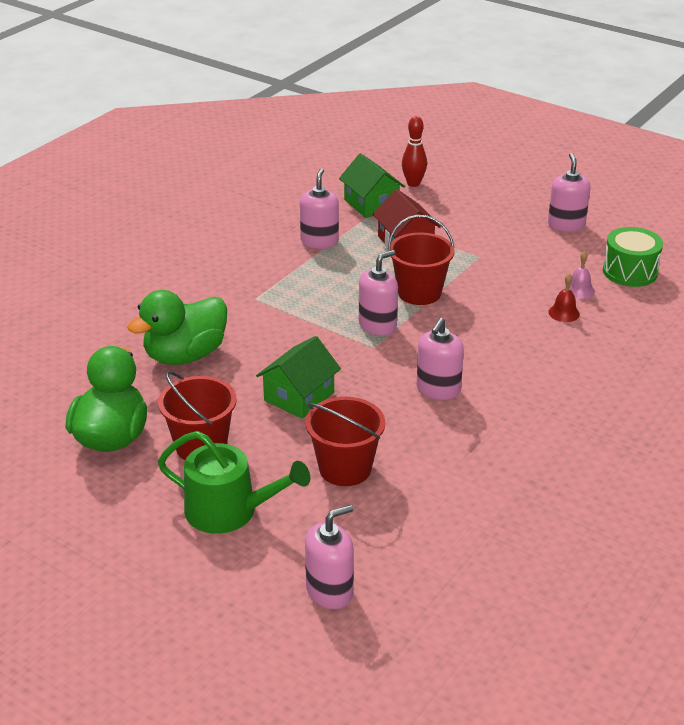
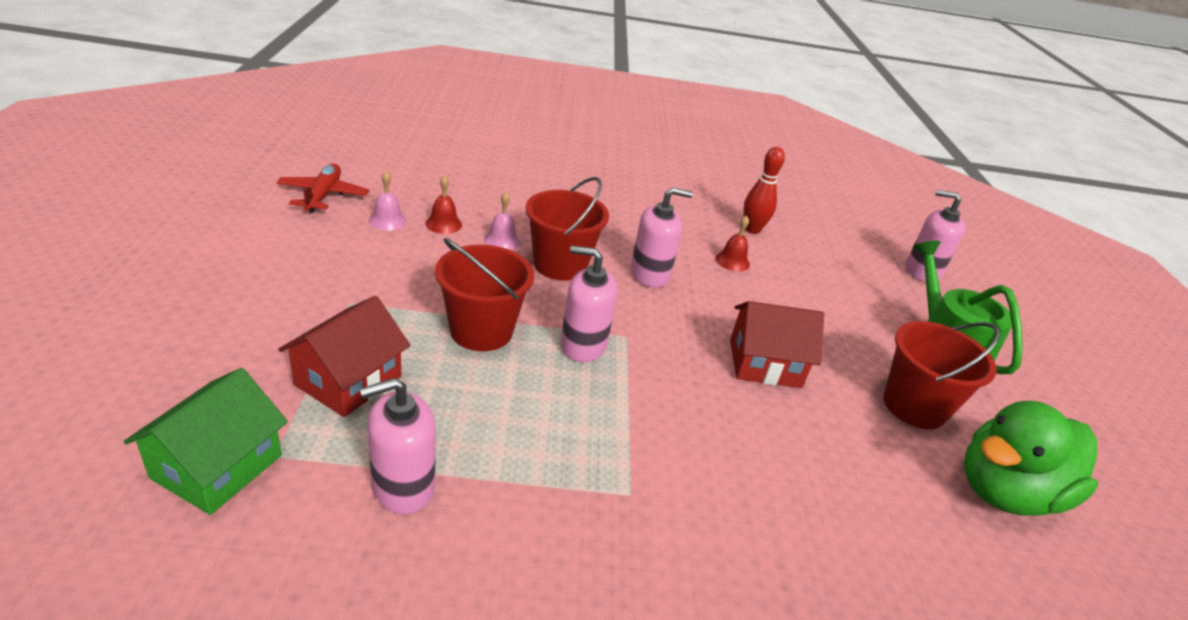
camera: 130 degrees left, 0 degrees up
green duck [127,290,227,365] -> none
green house [256,336,341,419] -> red house [730,301,824,388]
red bucket [305,397,385,486] -> red bucket moved to [526,177,609,281]
red bowling pin [402,116,427,187] -> red bowling pin moved to [743,147,785,234]
pink soap dispenser [548,153,590,232] -> none
green drum [603,227,663,287] -> red plane [276,164,369,213]
none -> pink bell [484,192,521,250]
none -> red bell [715,215,750,272]

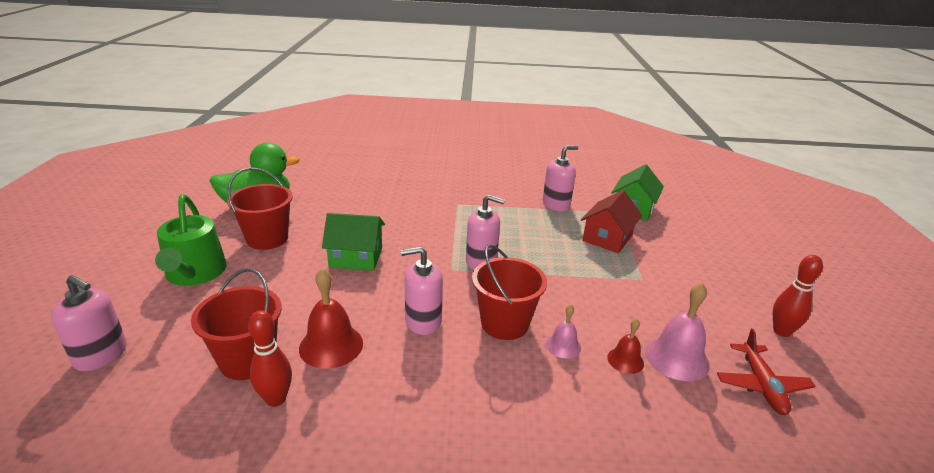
camera: 175 degrees left, 5 degrees down
pink bell [369,171,407,231] -> pink bell [645,283,710,381], size x1.74
red bucket [435,238,534,351] -> red bucket moved to [191,268,282,380]
red bell [715,215,750,272] -> red bell [299,268,363,369], size x1.74
red house [730,301,824,388] -> green house [322,213,385,271]
none -> red bowling pin [773,255,823,337]

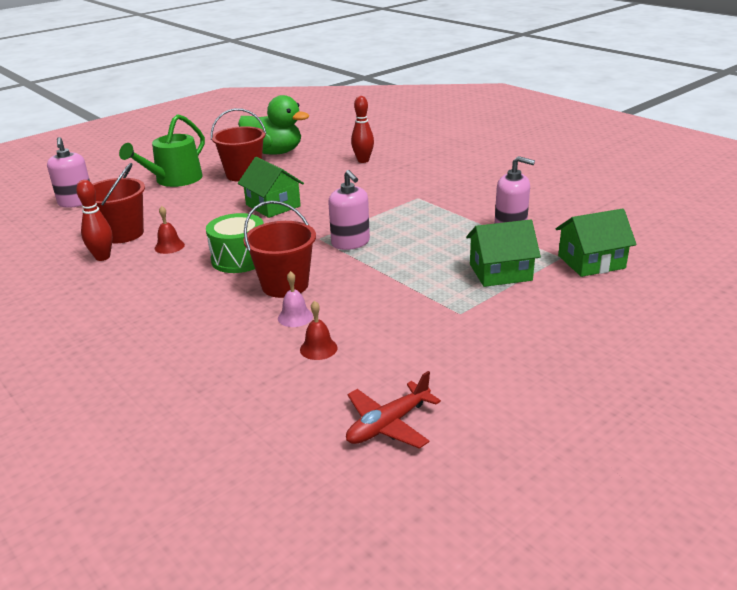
camera: 50 degrees right, 0 degrees up
red bell [299,268,363,369] -> red bell [155,206,185,254], size x0.57
pink soap dispenser [401,246,443,335] -> green drum [206,213,264,273]
red house [581,190,643,253] -> green house [466,219,541,287]
pink bell [645,283,710,381] -> none
red bowling pin [773,255,823,337] -> red bowling pin moved to [351,96,374,163]

